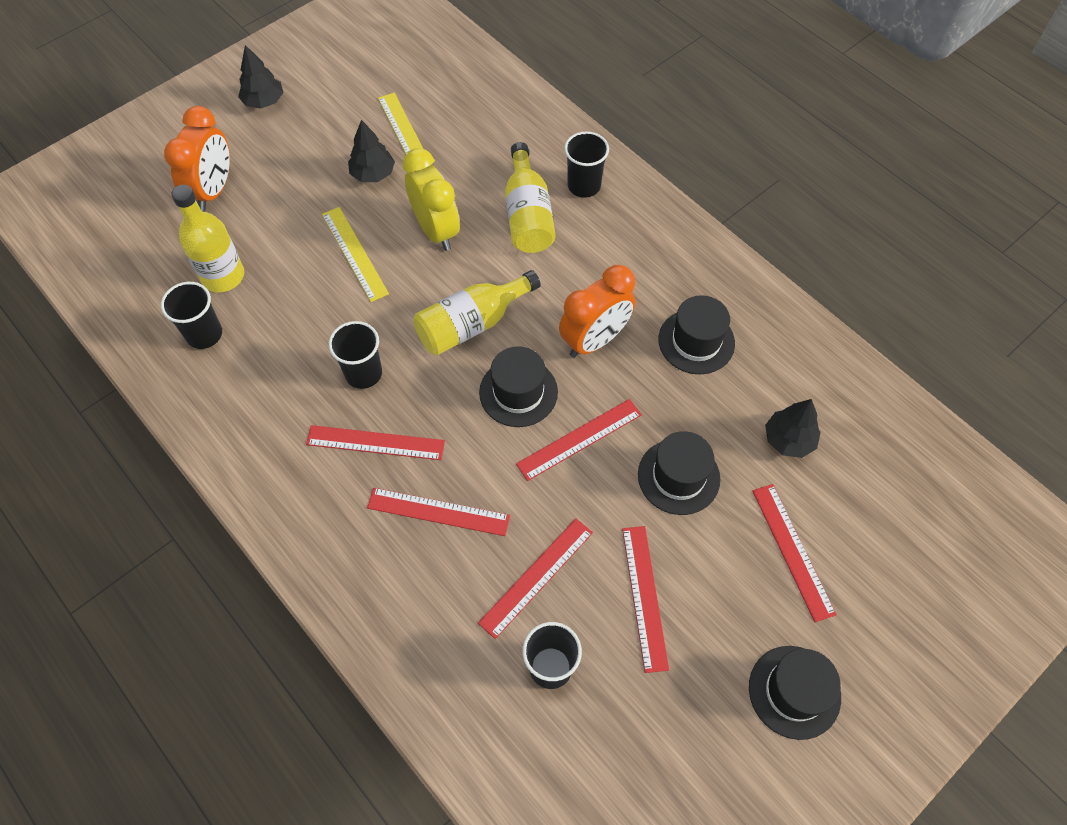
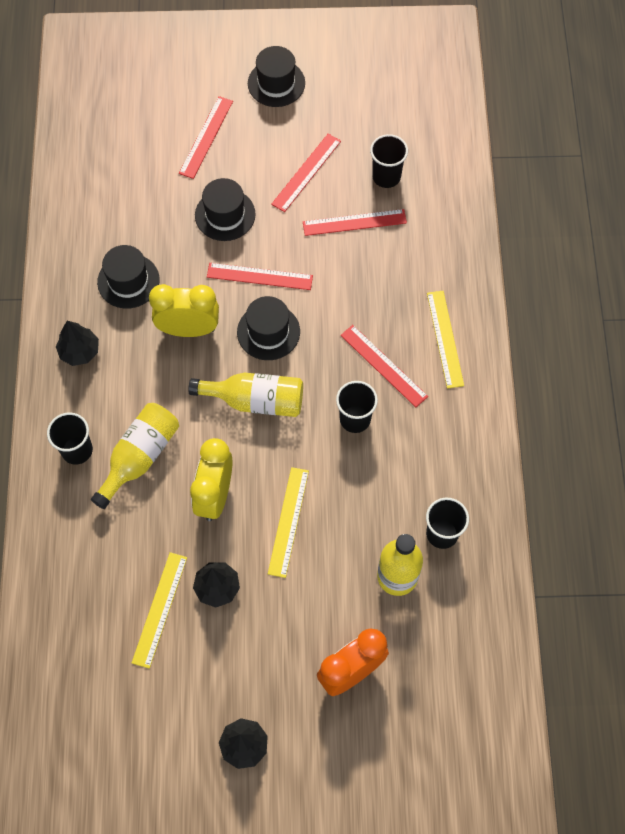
camera: 140 degrees left, 5 degrees up
red ruler [367,488,510,536] -> none
orange clock [559,265,636,358] -> yellow clock [149,284,219,337]
black tree [765,399,821,458] -> black tree moved to [56,321,99,366]
none -> yellow ruler [427,291,464,389]

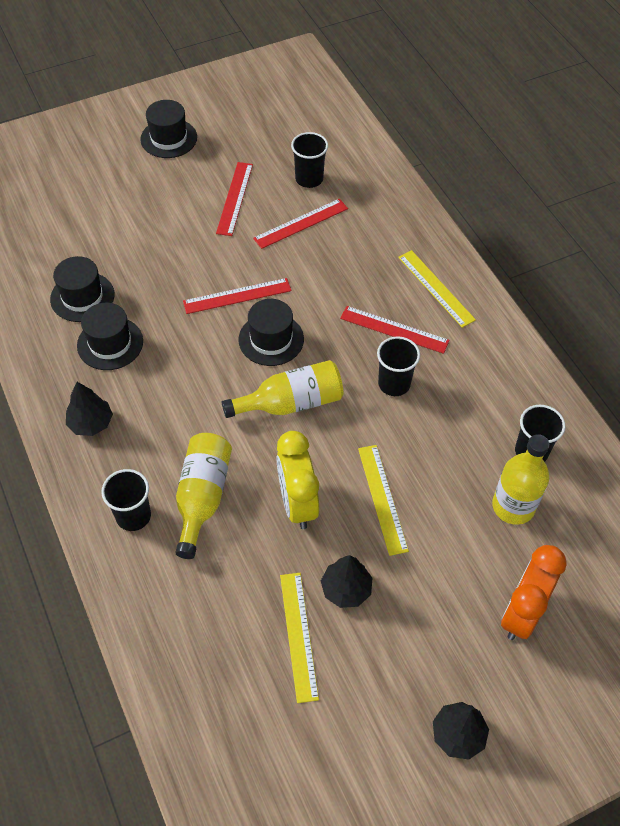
camera: 25 degrees left, 10 degrees down
yellow clock [149,284,219,337] -> none
red ruler [179,96,233,179] -> none
black hat [195,178,256,241] -> black hat moved to [50,256,114,322]

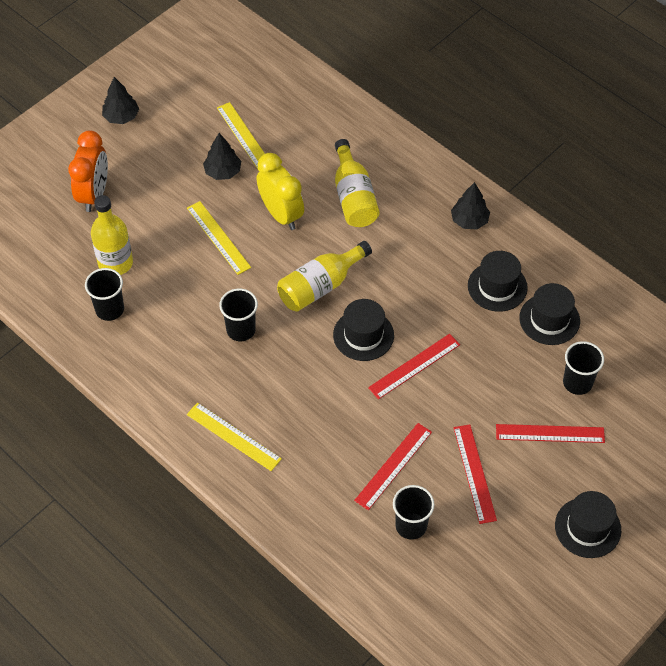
camera: 160 degrees right, 0 degrees up
black cup [101,469,151,531] -> black cup moved to [563,341,604,395]
red ruler [340,306,450,354] -> red ruler moved to [496,424,605,443]

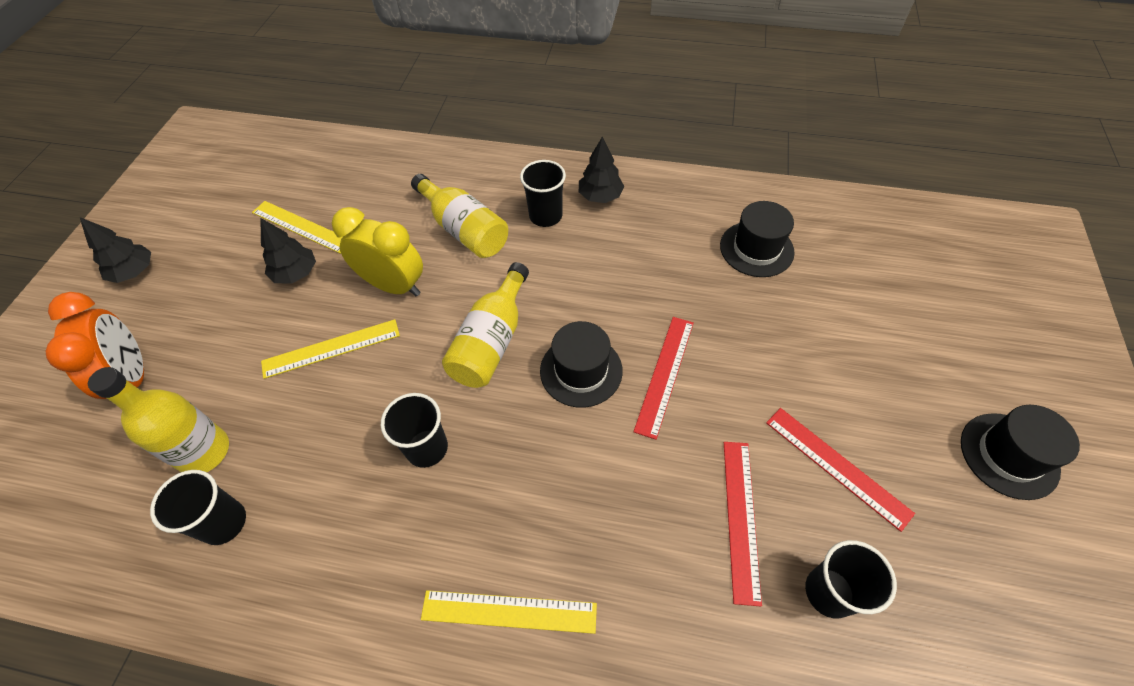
camera: 30 degrees left, 0 degrees up
yellow ruler [187,201,251,275] -> yellow ruler turned 45 degrees counterclockwise [261,319,400,379]
black hat [468,251,528,312] -> none
red ruler [496,424,605,443] -> none
black cup [563,341,604,395] -> black cup moved to [520,160,566,227]

